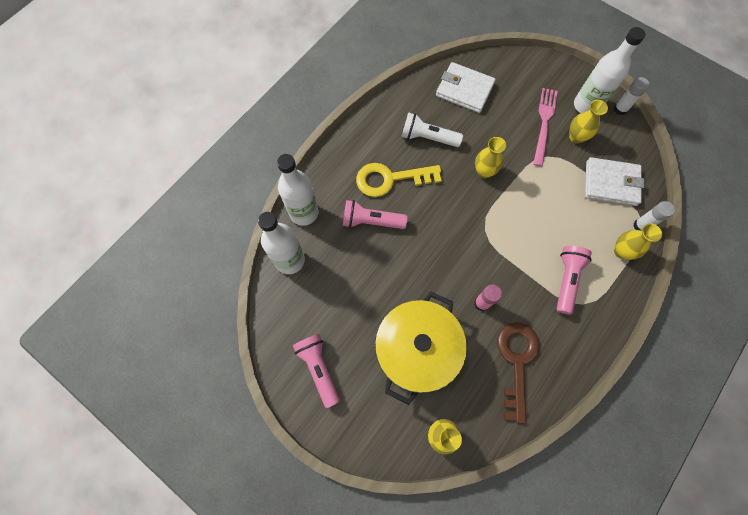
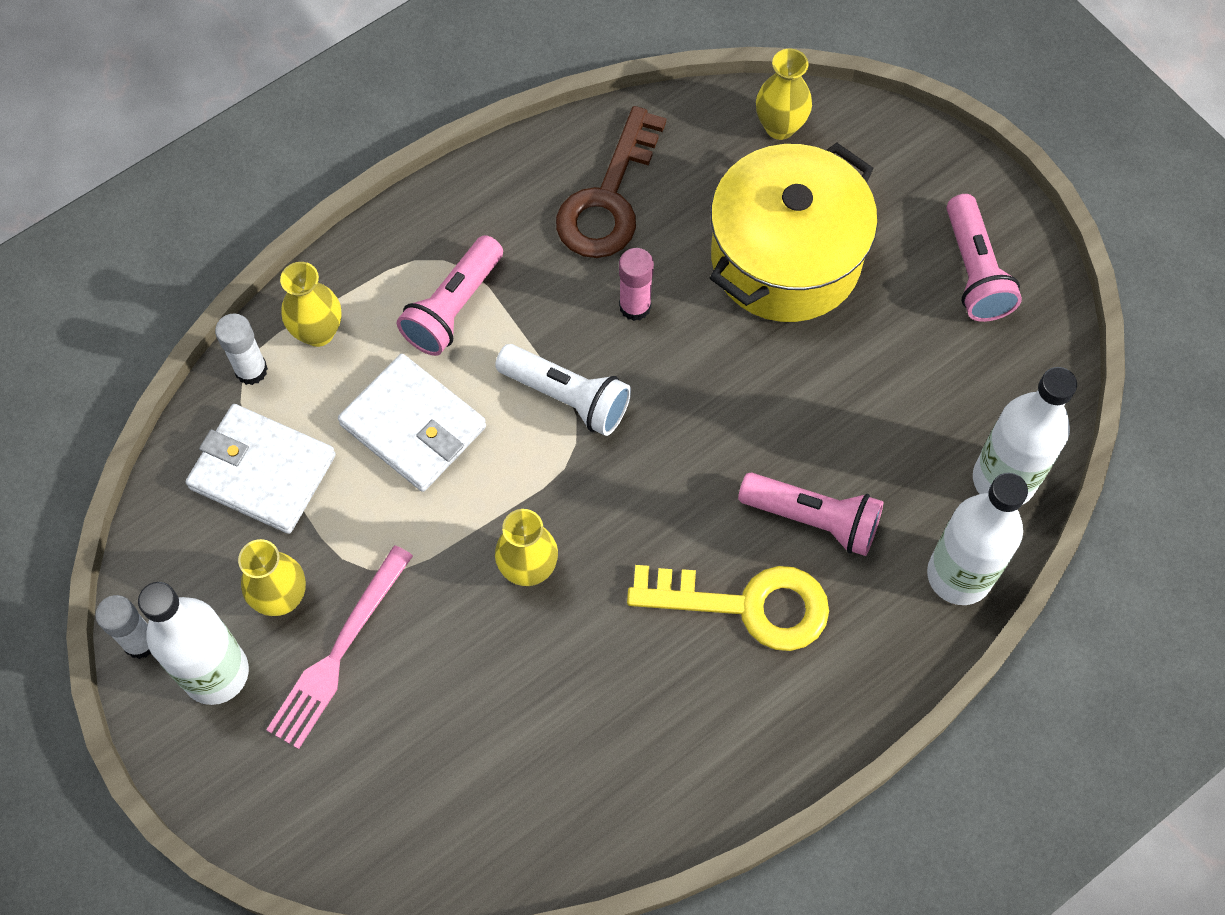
camera: 165 degrees left, 5 degrees down
white flashlight [402,112,463,147] -> white flashlight moved to [495,344,631,436]
white wallet [436,62,496,113] -> white wallet moved to [338,354,486,492]

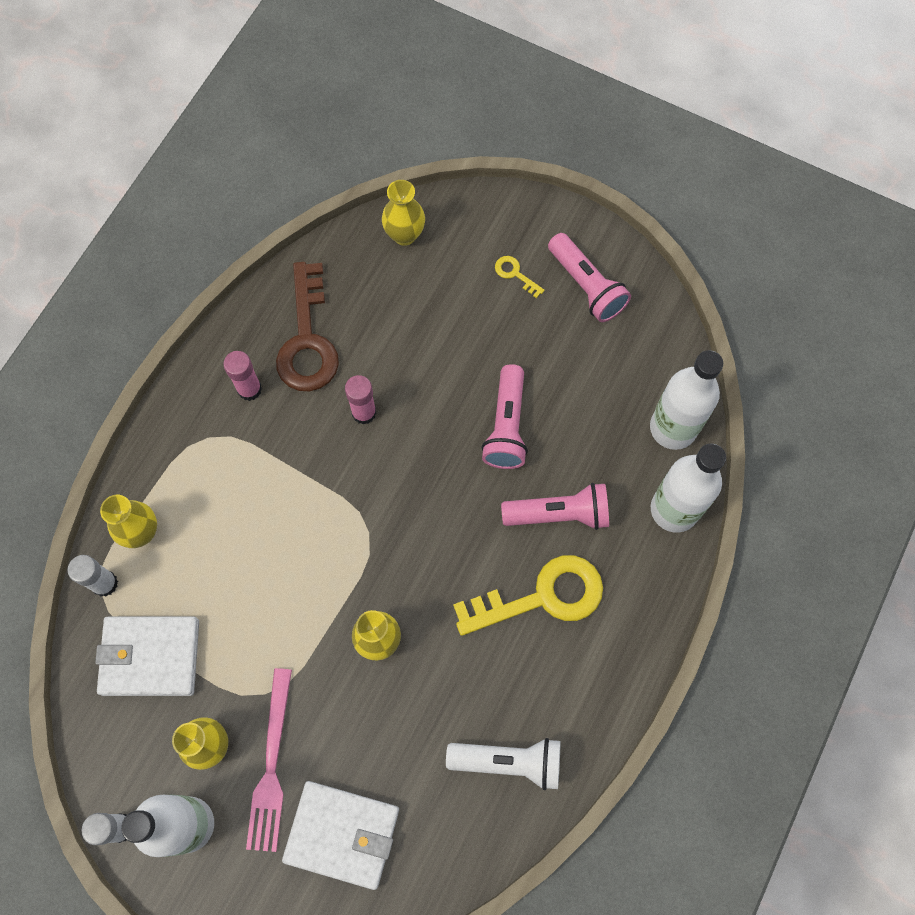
camera: 25 degrees left, 5 degrees up
white wallet [338,354,486,492] -> white wallet moved to [282,781,399,890]
pink flashlight [397,235,503,356] -> pink flashlight moved to [482,364,528,469]
white flashlight [495,344,631,436] -> white flashlight moved to [446,738,560,790]
yellow pot [710,143,878,322] -> none
none -> pink glue stick [223,351,262,401]
none -> yellow key [495,256,545,298]

